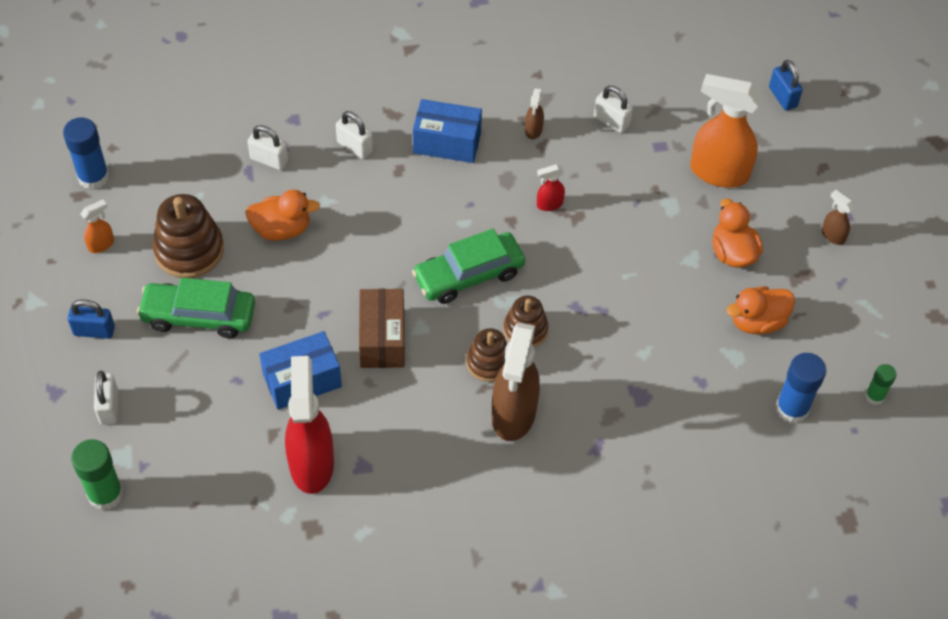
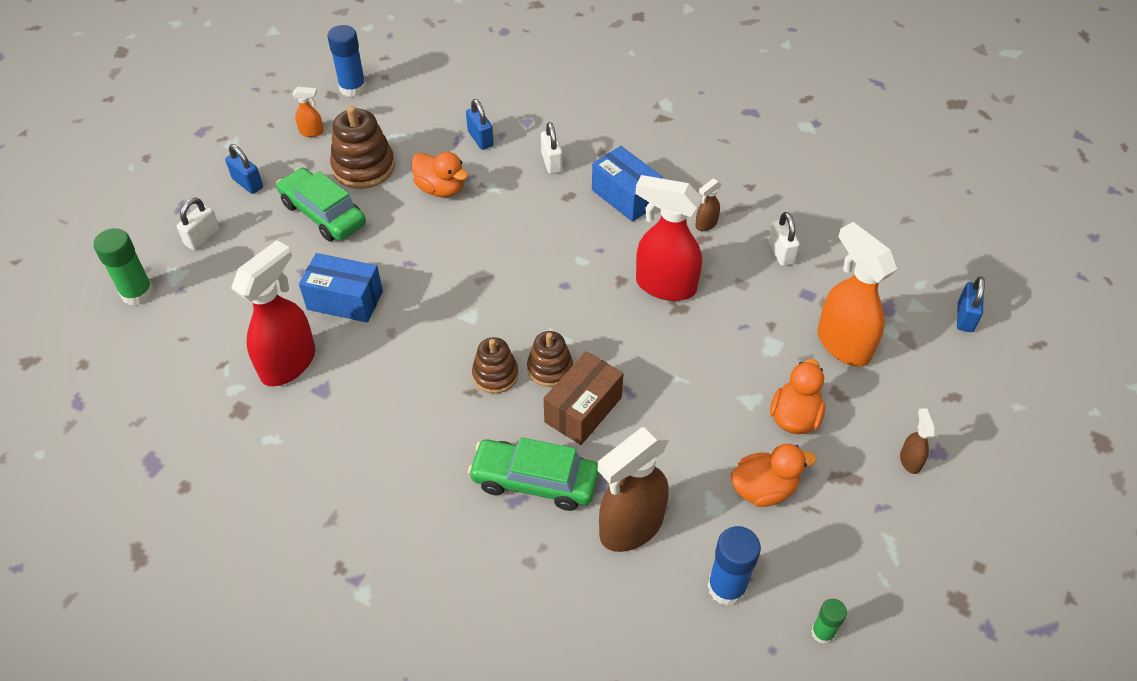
camera: 40 degrees right, 5 degrees down
white padlock [247,125,288,170] -> blue padlock [466,99,494,150]
brown box [359,289,404,368] -> brown box moved to [544,351,624,445]
green car [412,229,525,304] -> green car moved to [468,437,599,511]
brown spray bottle [492,323,540,441] -> brown spray bottle moved to [598,427,669,552]
red spray bottle [537,164,565,211] -> red spray bottle [635,175,702,301], size x2.25
orange duck [726,286,795,334] -> orange duck turned 150 degrees clockwise [731,444,817,507]

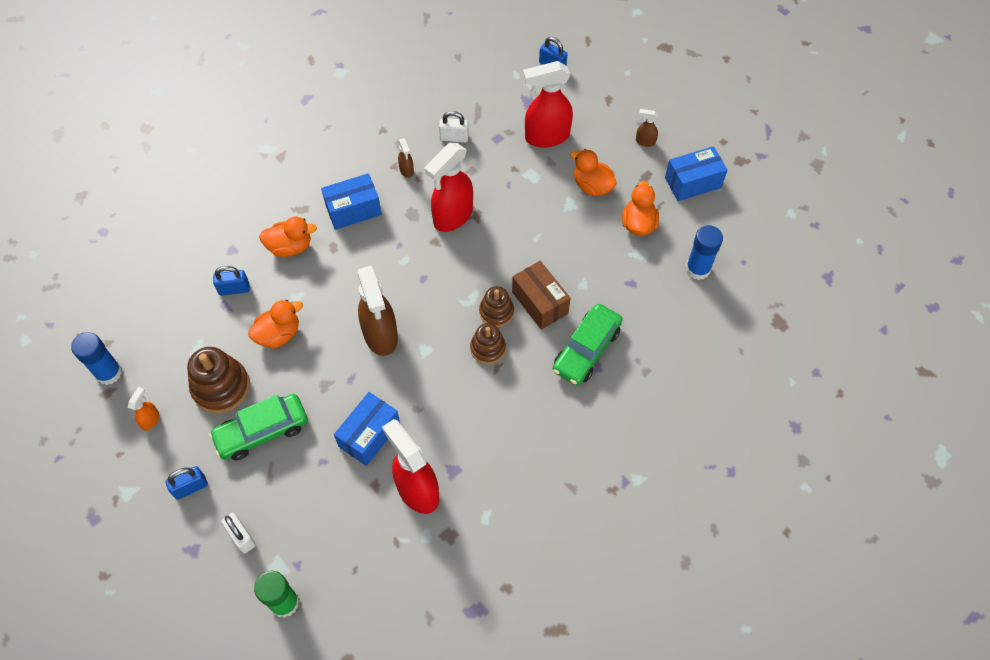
camera: 70 degrees left, 10 degrees up
white padlock [541,122,563,174] -> orange duck [259,217,317,257]
brown spray bottle [598,427,669,552] -> brown spray bottle moved to [357,266,398,356]
green glue stick [811,599,847,644] -> none
orange spray bottle [818,222,897,367] -> red spray bottle [523,61,573,147]
none -> blue box [665,146,728,201]

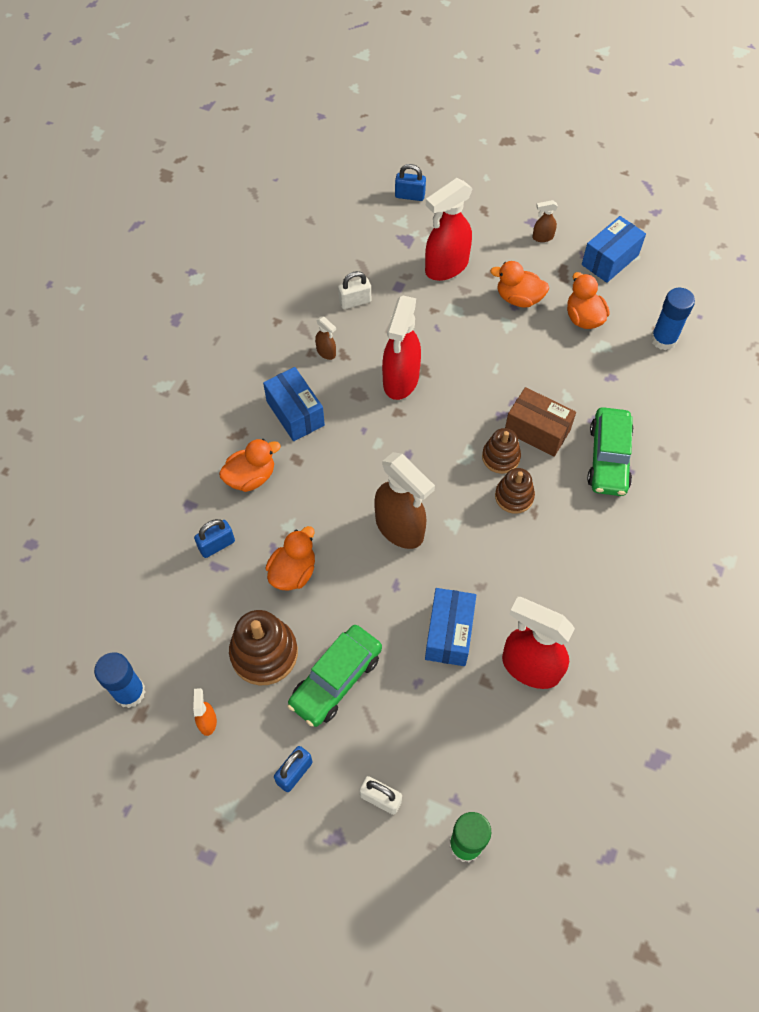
camera: 25 degrees left, 0 degrees up
blue box [321,173,382,230] -> blue box turned 75 degrees counterclockwise [263,367,325,441]

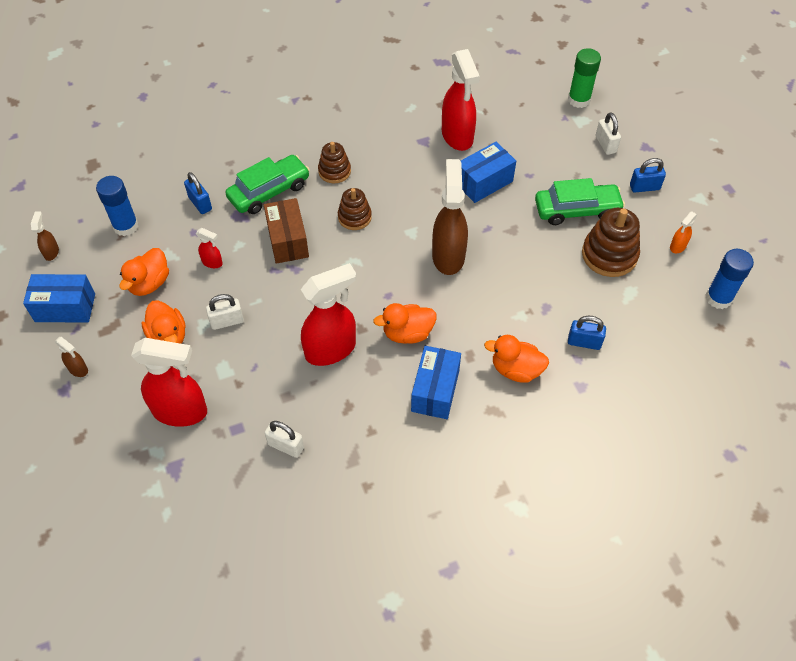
camera: 135 degrees left, 5 degrees down
orange duck [266,526,315,591] -> orange duck moved to [373,303,437,344]
brown spray bottle [315,316,336,360] -> brown spray bottle moved to [31,212,59,261]
blue padlock [395,164,426,201] -> blue padlock moved to [184,172,212,214]
brown stacking toy [482,428,521,474] -> brown stacking toy moved to [318,142,351,183]
none -> red spray bottle [196,228,223,268]
none -> white padlock [206,294,244,330]

